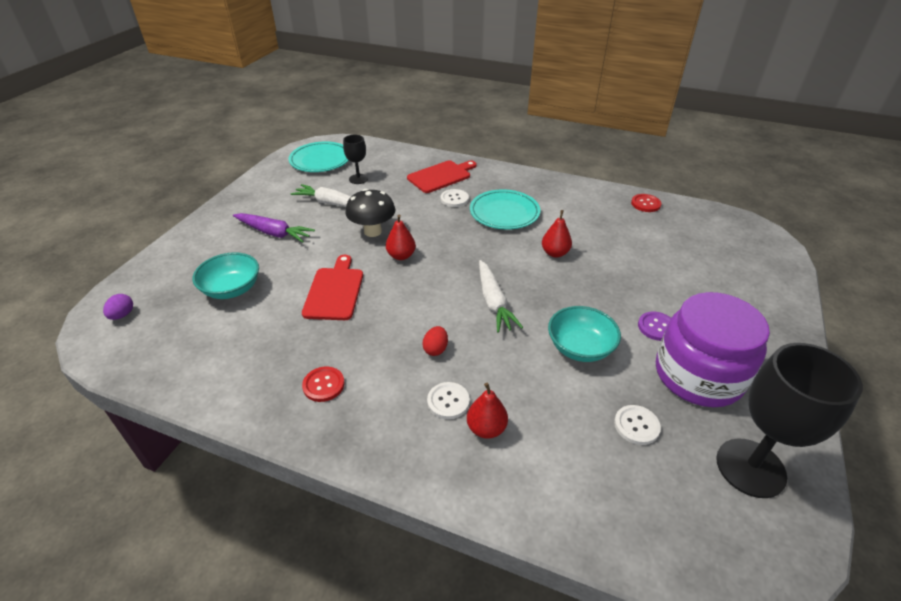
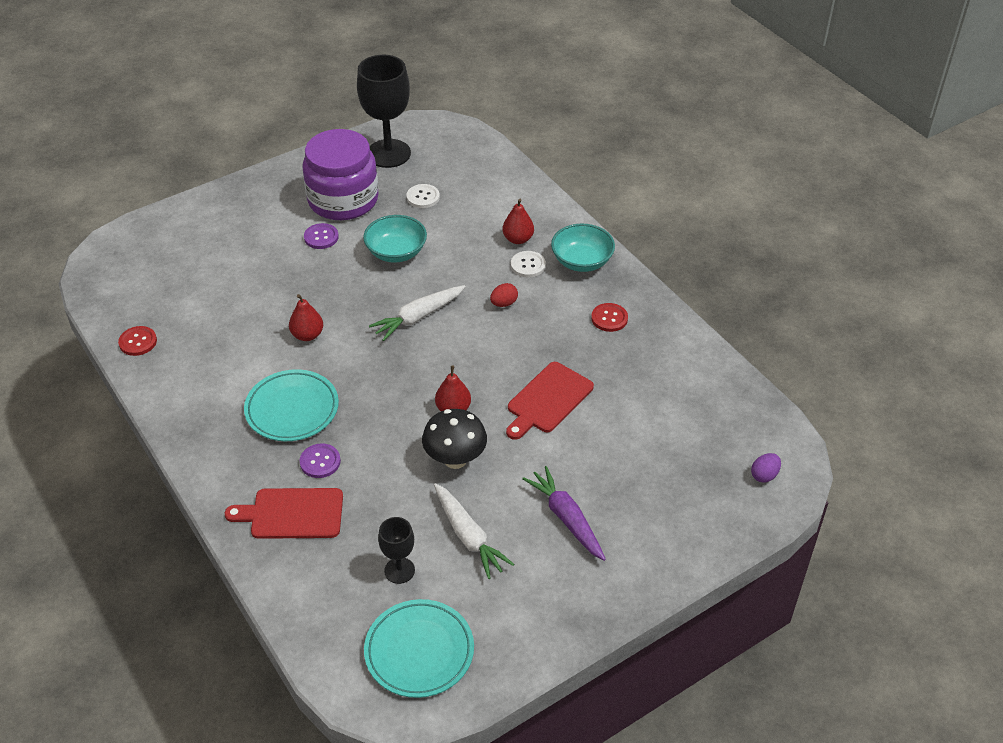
camera: 145 degrees left, 5 degrees up
turquoise bowl [193,252,259,299] -> turquoise bowl moved to [551,223,615,272]
white button [441,189,469,207] -> purple button [299,443,341,478]
white carrot [479,260,523,333] -> white carrot turned 150 degrees counterclockwise [369,285,466,341]

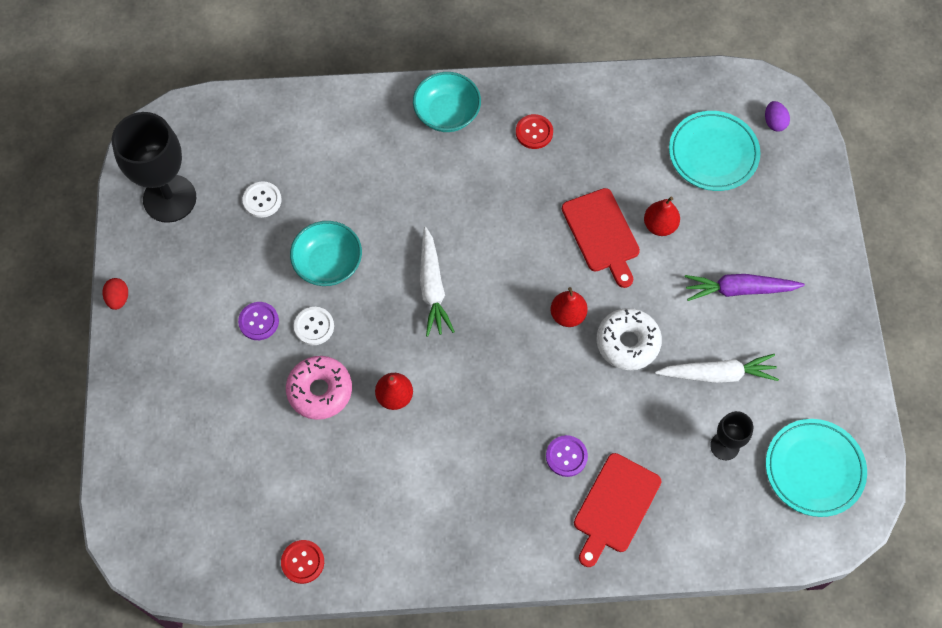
camera: 60 degrees left, 20 degrees up
turquoise plate [244,369,339,441] -> turquoise plate moved to [669,111,761,191]
purple jar [303,129,379,220] -> none
black mushroom [422,409,487,469] -> white donut [596,308,662,370]
red egg [490,283,518,307] -> red egg moved to [103,278,128,310]
red pear [503,199,534,244] -> red pear moved to [644,197,680,236]
white button [511,251,546,278] -> white button moved to [294,307,334,345]
none -> pink donut [286,356,352,420]

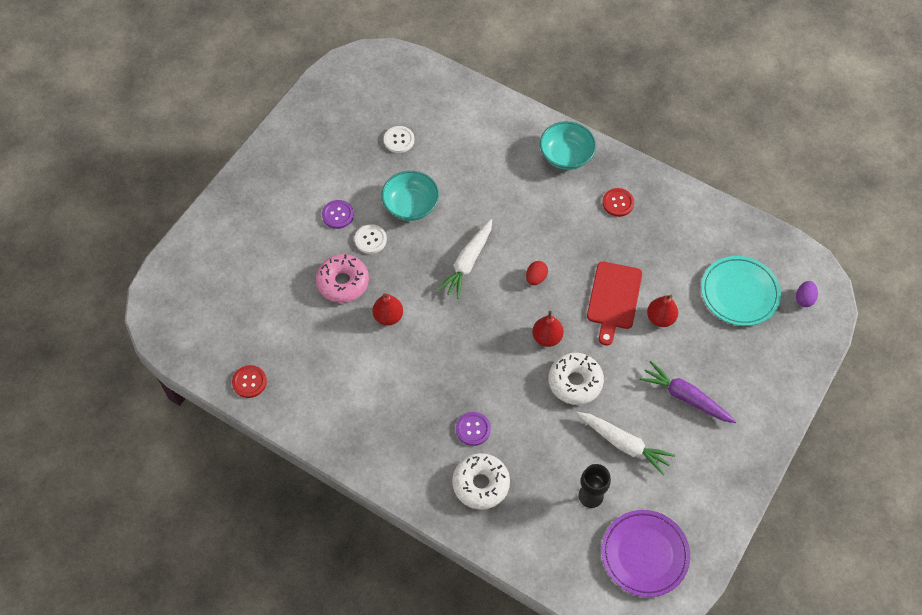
camera: 35 degrees right, 5 degrees down
red egg [103,278,128,310] -> red egg moved to [526,261,548,285]
black goblet [112,112,196,223] -> none
red cutting board [574,453,661,567] -> white donut [452,453,510,510]
turquoise plate [766,419,867,517] -> purple plate [602,510,690,597]

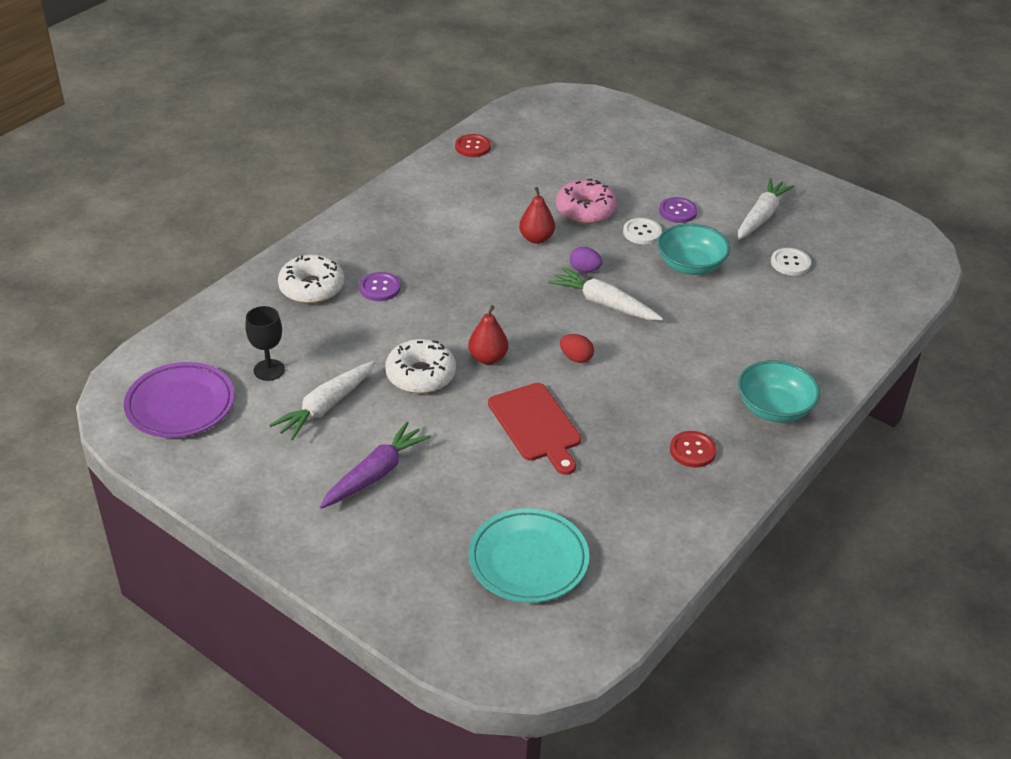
camera: 95 degrees right, 20 degrees down
red cutting board [587,261,642,346] -> red cutting board turned 135 degrees counterclockwise [488,383,581,475]
red pear [647,295,678,327] -> none
purple egg [796,281,818,307] -> purple egg moved to [570,247,602,272]
none -> white carrot [738,178,794,240]

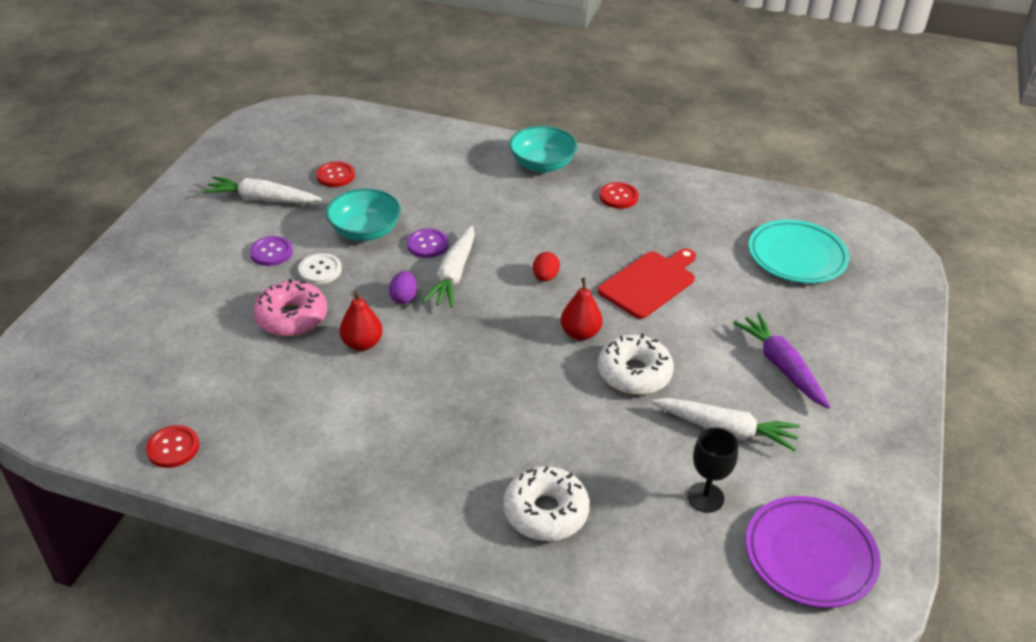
camera: 110 degrees left, 0 degrees up
purple carrot [320,422,431,509] -> purple carrot turned 45 degrees clockwise [733,313,830,409]
purple button [359,272,400,301] -> purple button moved to [407,228,448,258]
white button [771,248,811,276] -> red button [316,161,355,187]

